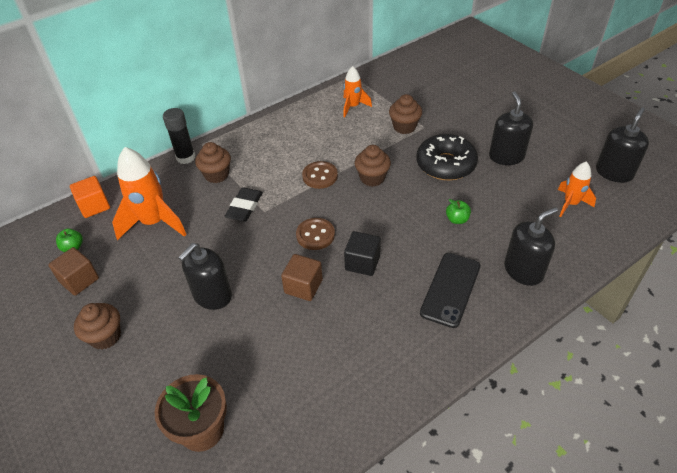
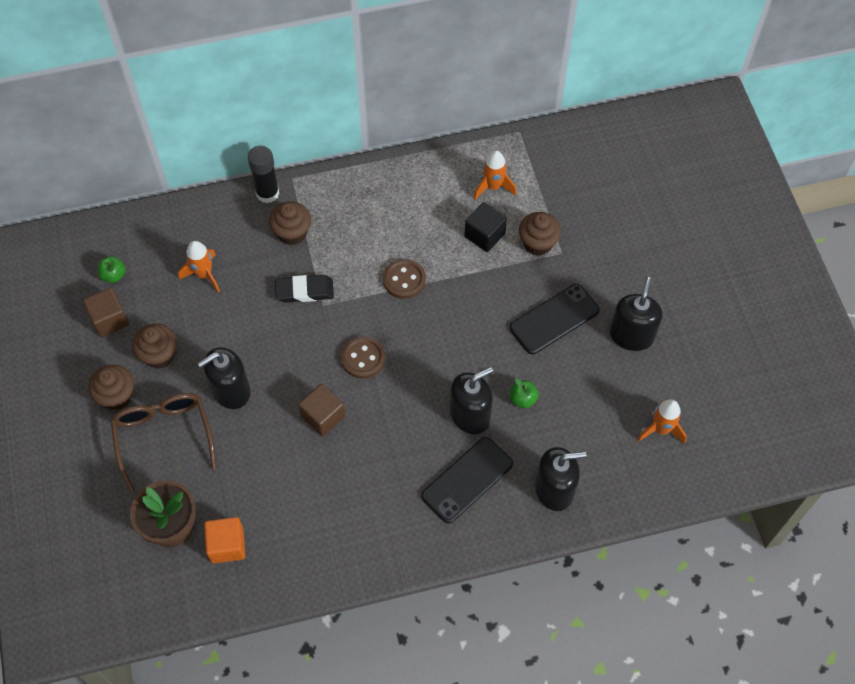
camera: 20 degrees right, 15 degrees up
orange cube [70,176,110,218] -> orange cube moved to [204,517,246,563]
orange rocket [112,147,187,240] -> orange rocket [178,241,220,292], size x0.57
black eraser [224,187,263,222] -> black eraser turned 45 degrees clockwise [275,275,334,303]
black cube [344,231,381,276] -> black cube moved to [465,202,507,252]
brown cupcake [355,145,391,187] -> brown cupcake moved to [132,324,177,369]
black donut [417,134,478,180] -> black phone [510,284,600,354]
black soap dispenser [596,108,649,183] -> black soap dispenser moved to [450,367,493,434]
none -> brown glasses [110,393,216,492]

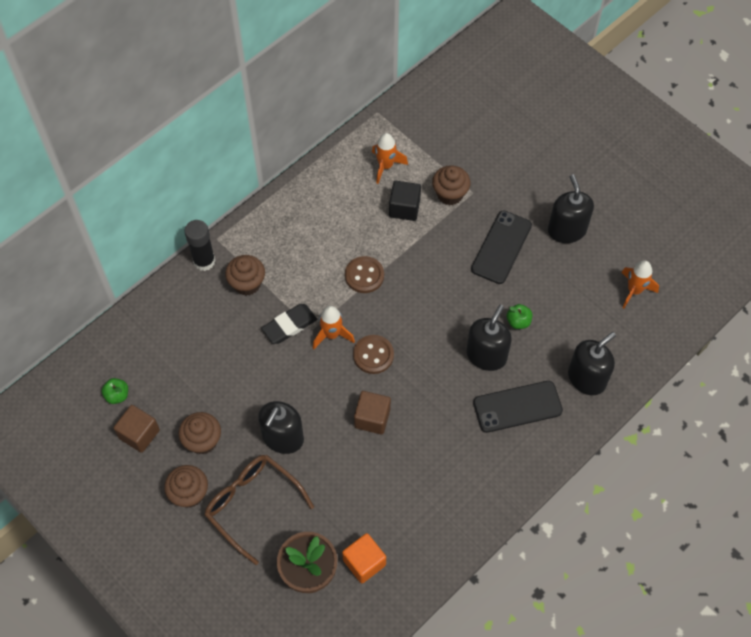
camera: 30 degrees left, 0 degrees up
orange rocket [178,241,220,292] -> orange rocket moved to [313,306,355,349]
black phone [421,437,513,524] -> black phone turned 60 degrees clockwise [473,381,563,433]

